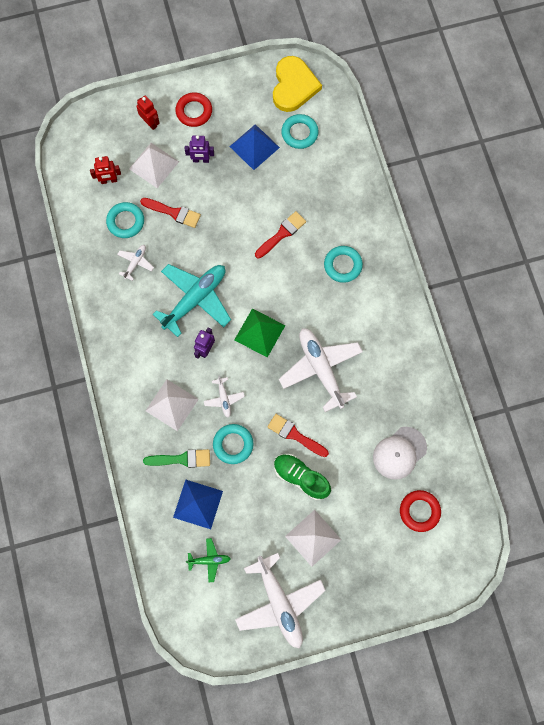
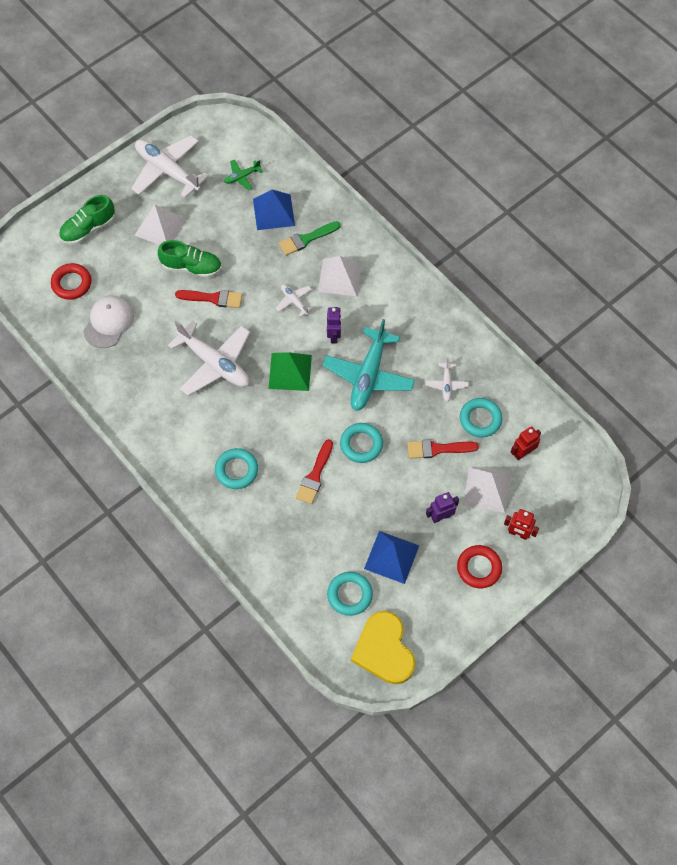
camera: 155 degrees right, 10 degrees down
turquoise ring [213,424,253,464] -> turquoise ring moved to [340,423,383,463]
none -> green shoe [59,195,115,245]

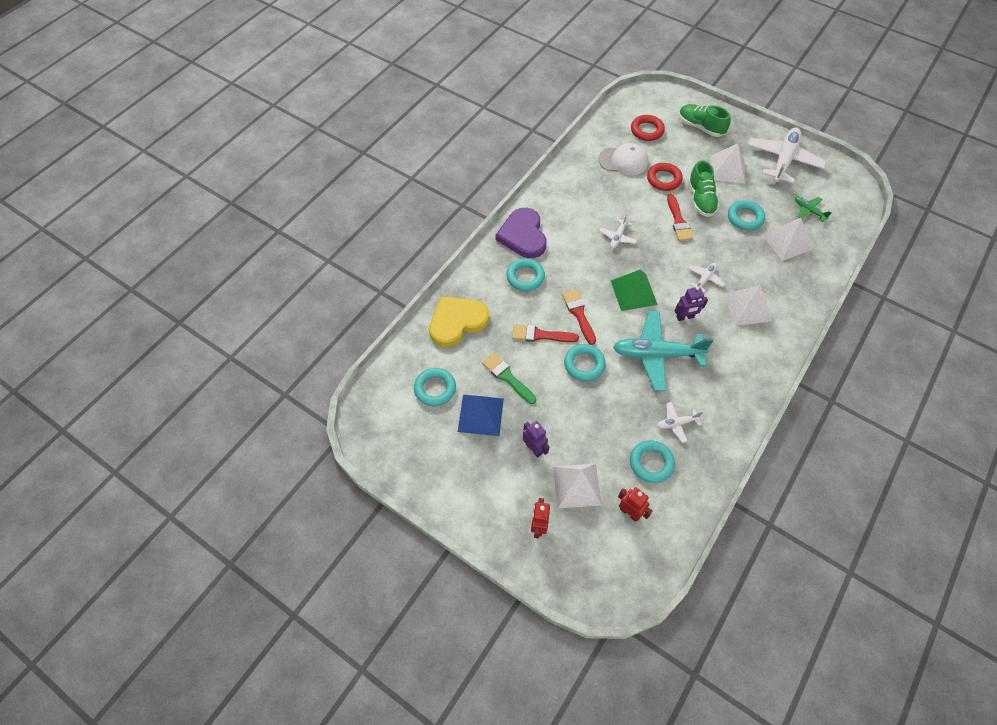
camera: 75 degrees right, 5 degrees down
white plane [168,320,250,396] -> white plane [600,215,637,249], size x0.46
blue pyramid [253,189,295,230] -> white pyramid [762,218,813,261]
green brush [279,221,341,256] -> green brush moved to [482,353,537,404]
yellow heart [351,611,416,684] -> yellow heart moved to [429,296,489,347]
red brush [407,440,479,458] -> red brush moved to [562,289,596,345]
red ring [457,545,502,588] -> red ring moved to [647,163,683,191]
none -> purple heart [495,208,547,258]
none -> turquoise ring [728,200,765,230]

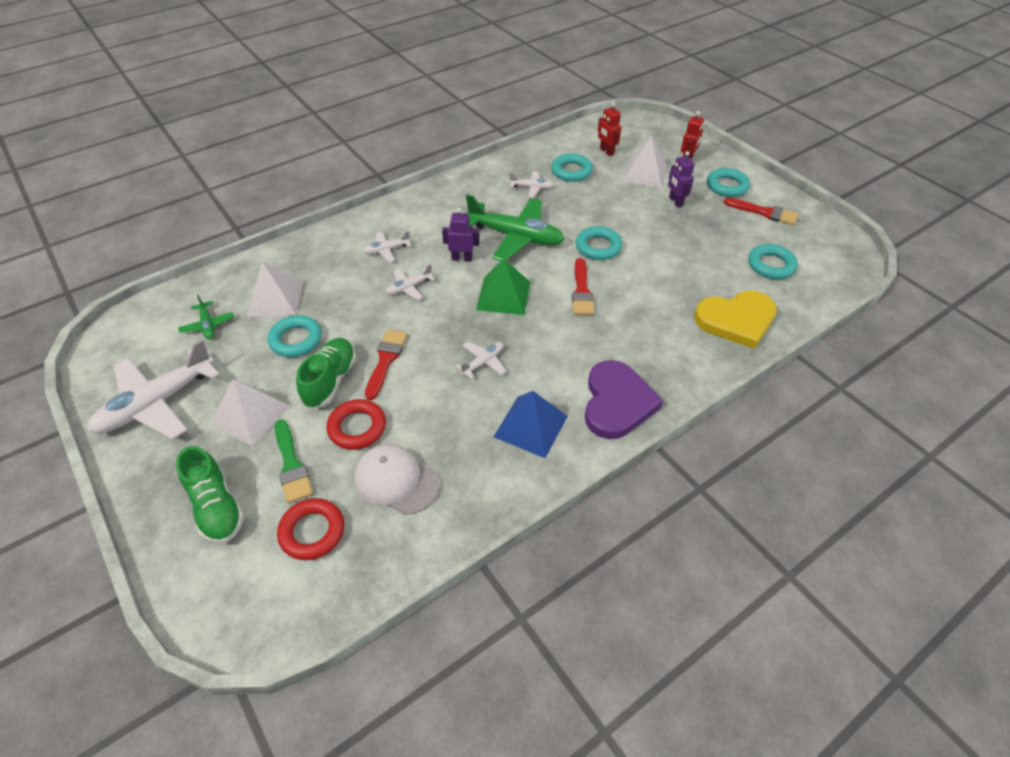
camera: 160 degrees left, 10 degrees down
blue pyramid [458,395,504,436] -> blue pyramid moved to [493,391,568,458]
green brush [482,353,537,404] -> green brush moved to [275,419,313,503]
turquoise ring [506,258,545,291] -> turquoise ring moved to [707,168,750,197]
red brush [512,324,579,342] -> red brush moved to [724,198,798,225]
turquoise plane [613,311,713,391] -> green plane [466,195,565,261]
white pyramid [724,285,772,326] -> white plane [363,231,411,262]

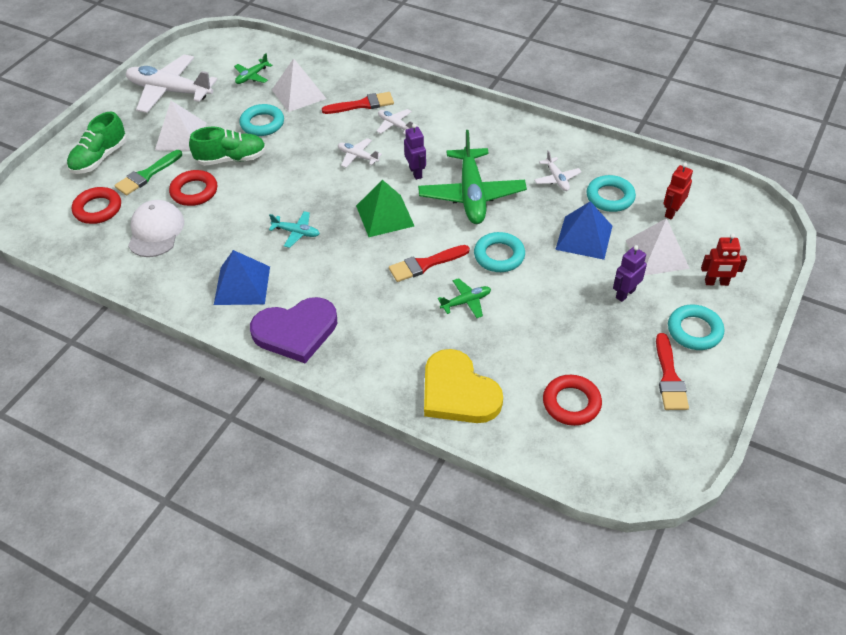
camera: 65 degrees right, 0 degrees up
red brush [365,330,407,400] -> red brush moved to [322,92,394,114]
white plane [456,342,506,379] -> turquoise plane [269,211,320,248]
turquoise ring [748,244,798,279] -> red ring [543,375,602,426]
none -> green plane [438,278,491,318]
none -> blue pyramid [555,201,612,260]

